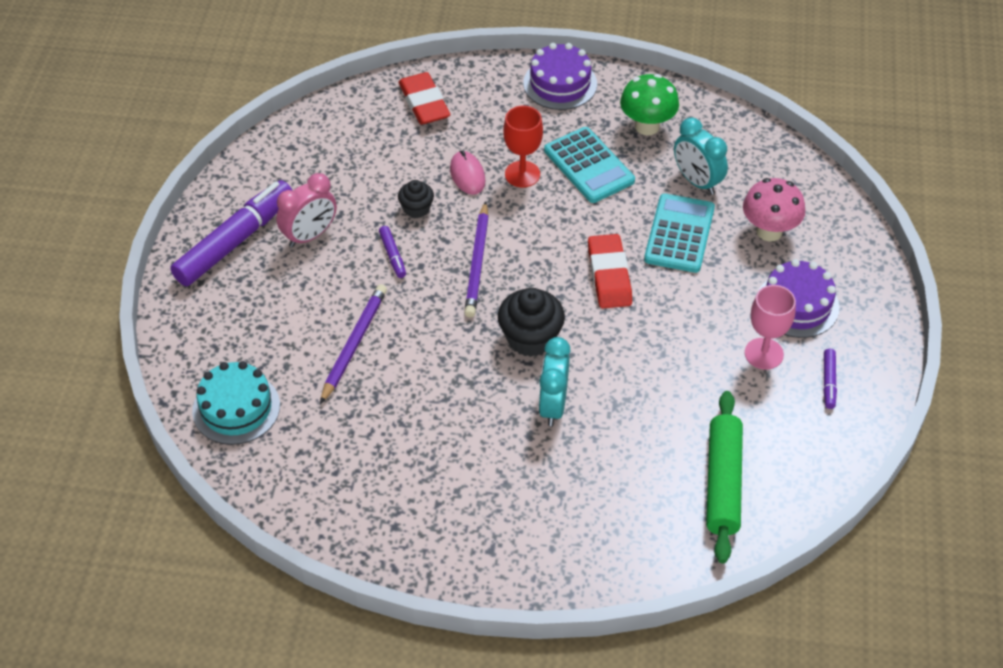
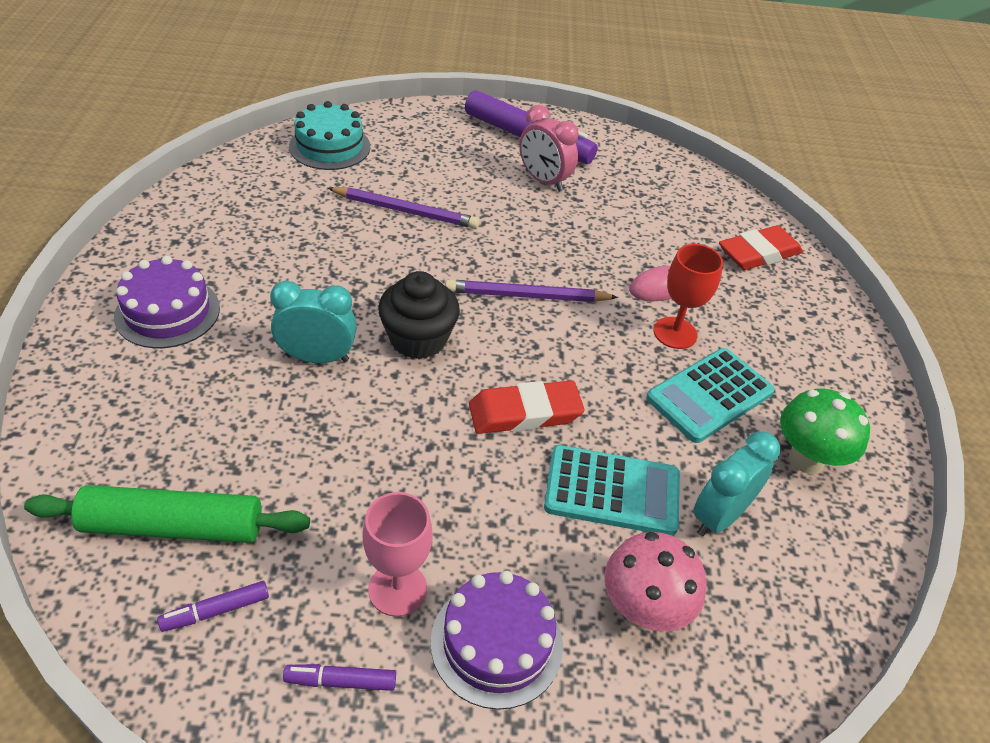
camera: 80 degrees right, 5 degrees down
purple marker [379,226,406,278] -> purple marker moved to [158,581,269,632]
black cupcake [398,180,434,218] -> none
purple cake [523,43,597,110] -> purple cake moved to [114,256,220,348]

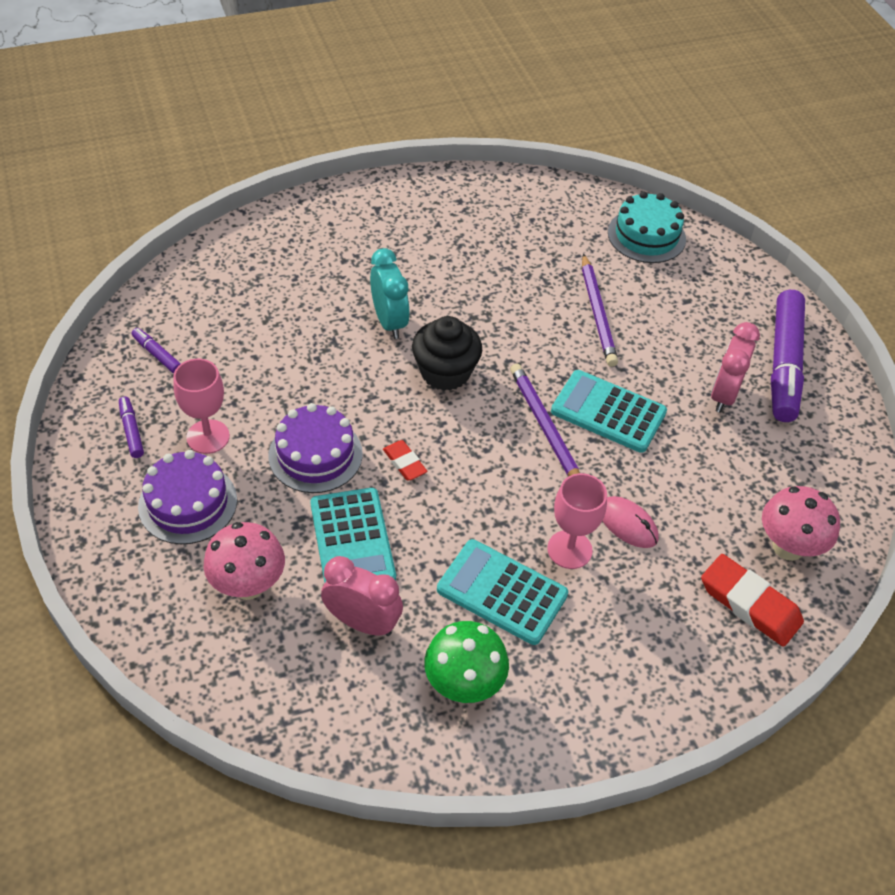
camera: 70 degrees right, 5 degrees up
green rolling pin [24,485,310,543] -> none
purple cake [114,256,220,348] -> purple cake moved to [268,403,363,493]
red eraser [469,380,584,434] -> red eraser [383,440,427,480], size x0.56
red goblet [654,244,723,349] -> pink goblet [547,473,607,569]
turquoise clock [693,432,780,537] -> pink clock [321,556,403,636]
none -> turquoise calculator [551,370,667,453]
none -> pink mushroom [762,486,840,561]

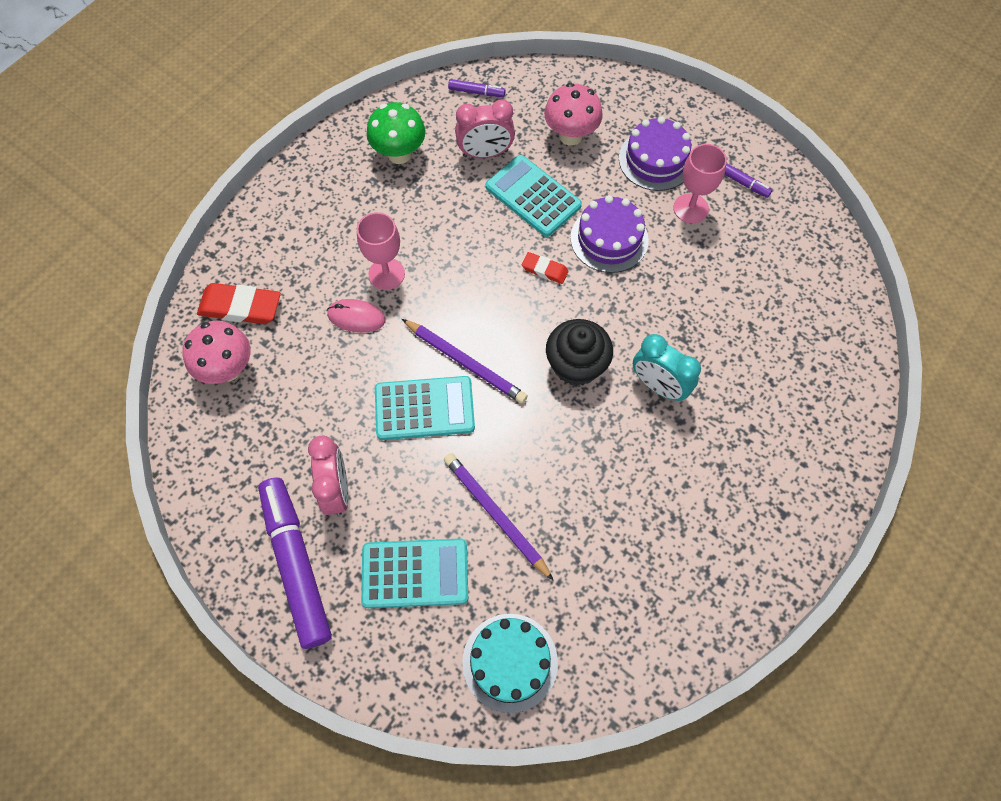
camera: 150 degrees right, 15 degrees up
purple marker [132,328,181,374] -> purple marker moved to [448,79,506,97]
turquoise calculator [437,539,568,645] -> turquoise calculator moved to [361,538,468,608]

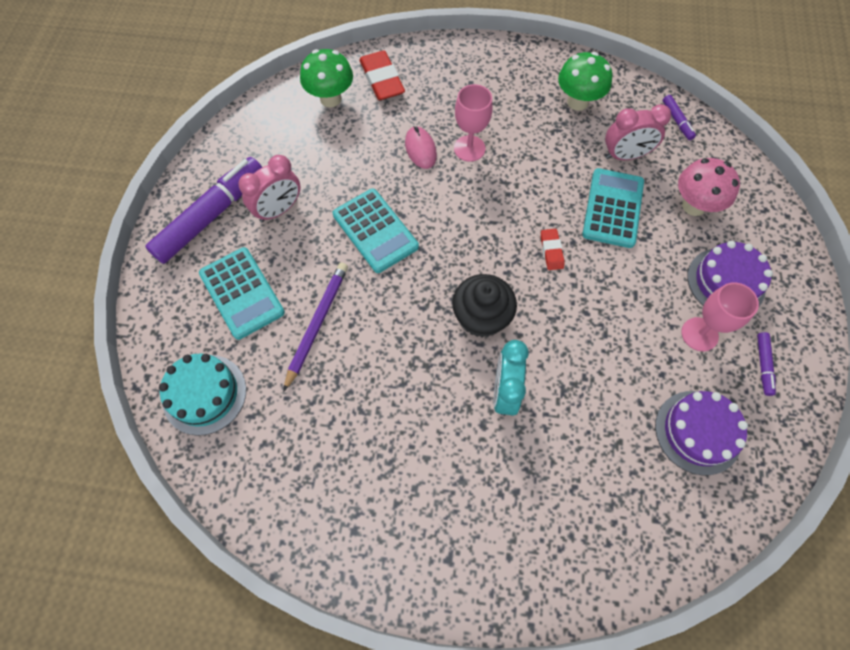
camera: 60 degrees right, 0 degrees up
pink mushroom [182,321,251,384] -> green mushroom [300,49,353,107]
purple pencil [402,319,528,404] -> none
pink clock [455,99,515,158] -> pink clock turned 60 degrees counterclockwise [605,104,671,160]
purple cake [570,195,649,273] -> purple cake moved to [655,391,748,475]

